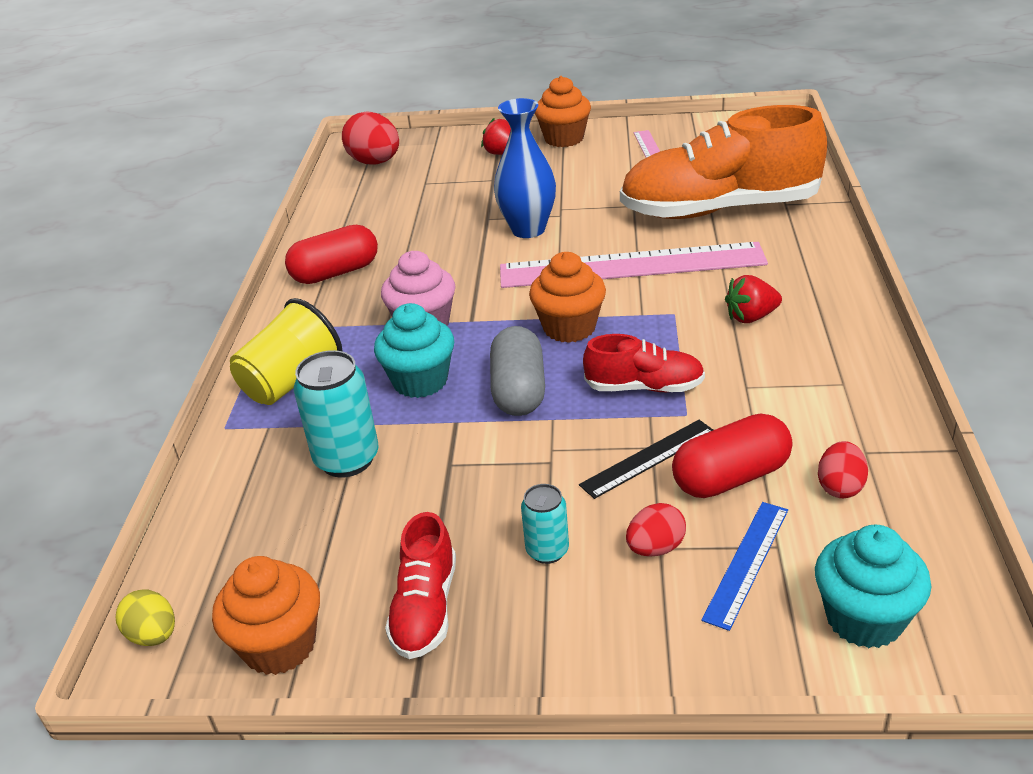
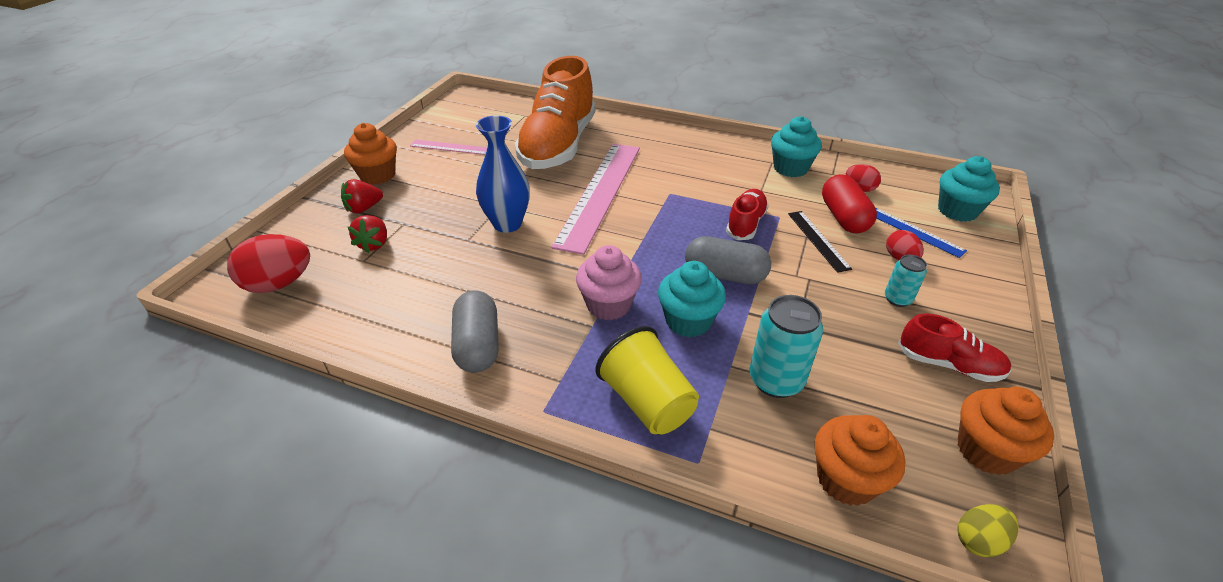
camera: 75 degrees left, 5 degrees up
red capsule [285,225,378,284] -> grey capsule [451,291,499,373]
orange cupcake [529,252,606,343] -> orange cupcake moved to [815,415,905,506]
red strawberry [725,275,782,323] -> red strawberry moved to [348,215,387,253]
none -> turquoise cupcake [771,116,822,177]

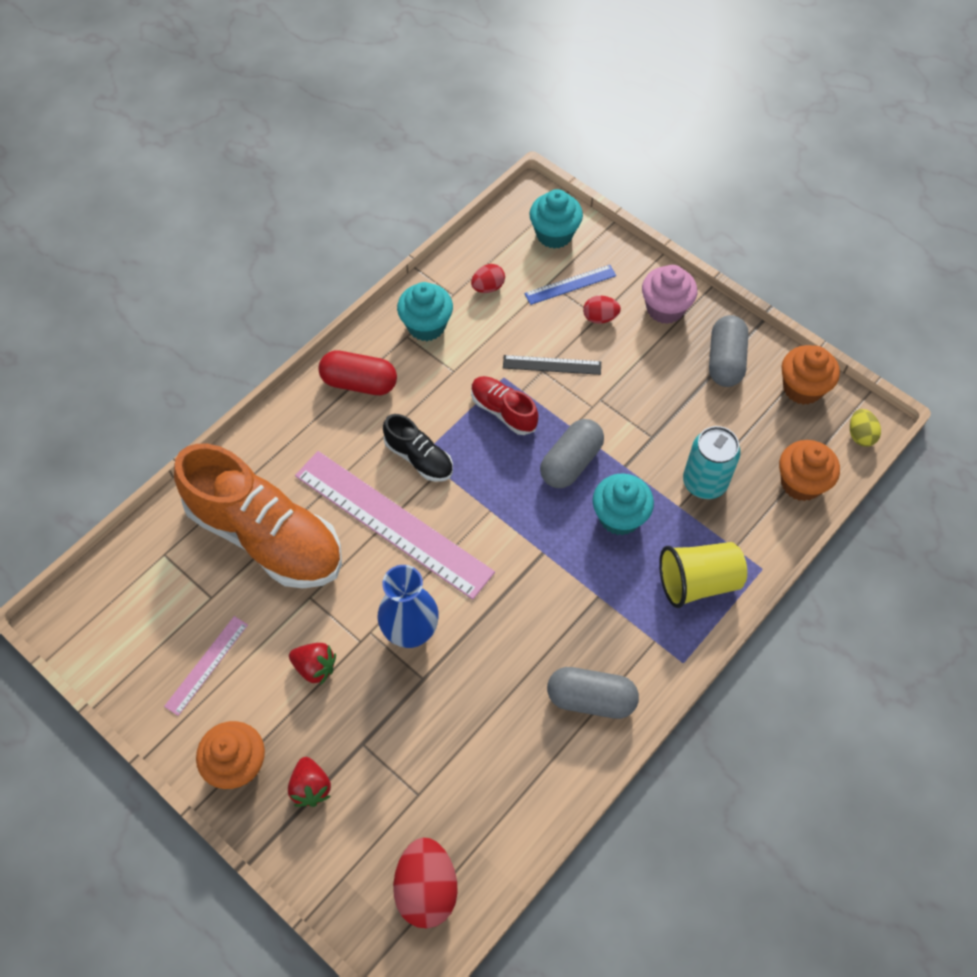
camera: 70 degrees left, 20 degrees up
red strawberry [348,215,387,253] -> red strawberry moved to [289,643,336,685]
pink cupcake [576,245,642,320] -> pink cupcake moved to [642,265,697,324]
red capsule [822,174,877,234] -> red capsule moved to [318,350,397,395]
turquoise can [885,254,927,307] -> none
red shoe [898,313,1011,382] -> grey capsule [709,315,749,387]
none -> black shoe [383,414,453,482]

